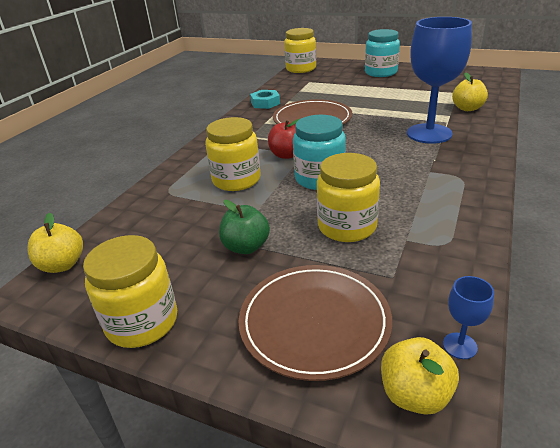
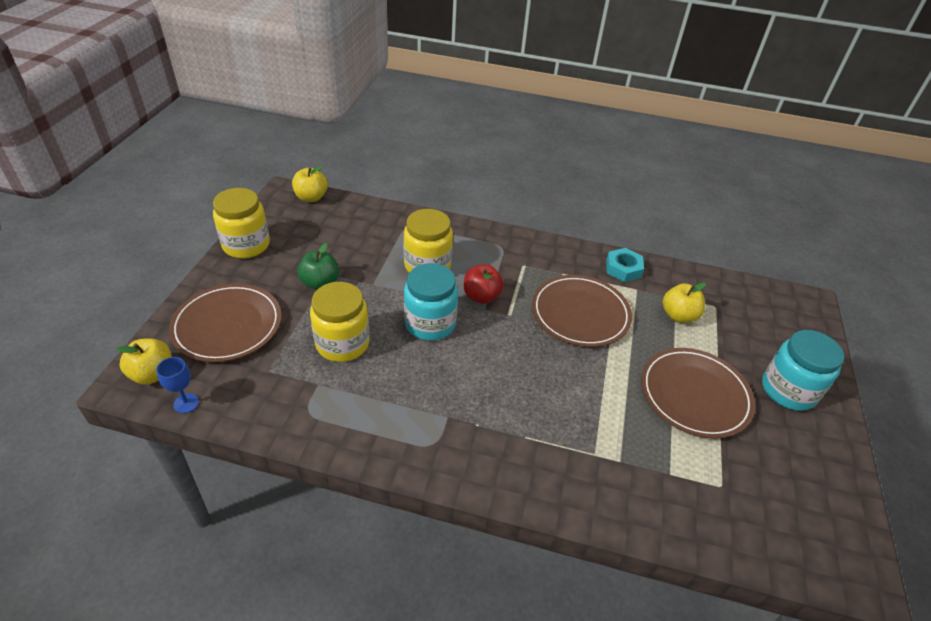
camera: 75 degrees right, 10 degrees up
yellow jar [284,28,316,73] -> none
blue goblet [407,17,472,144] -> none
yellow apple [452,72,488,111] -> yellow apple moved to [663,282,706,323]
none -> brown plate [641,348,755,439]

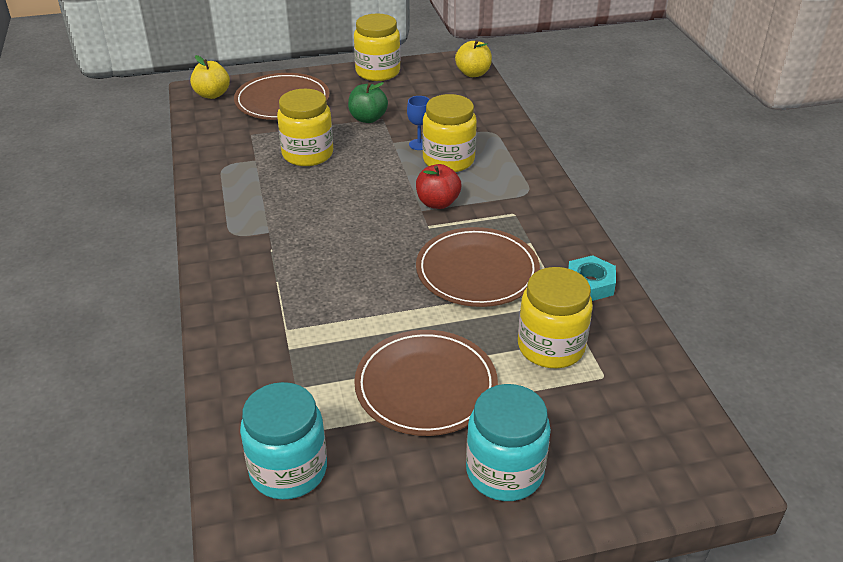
camera: 65 degrees right, 5 degrees down
blue goblet [156,357,199,413] -> blue goblet moved to [407,96,430,150]
turquoise jar [404,263,458,341] -> turquoise jar moved to [240,382,327,500]
yellow apple [663,282,706,323] -> yellow jar [518,267,593,368]

